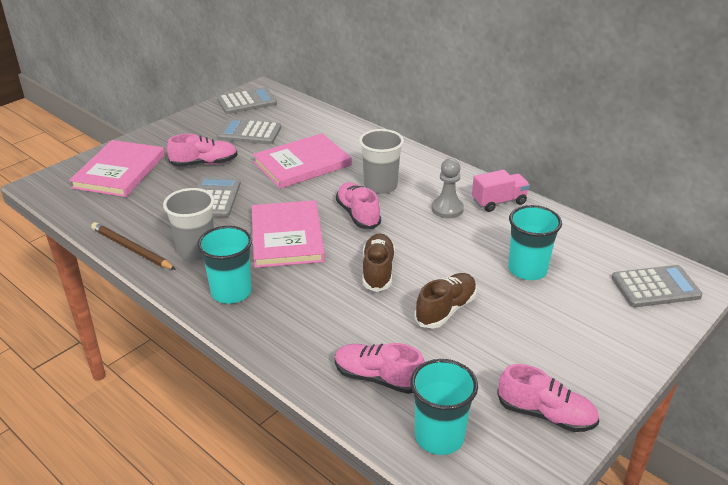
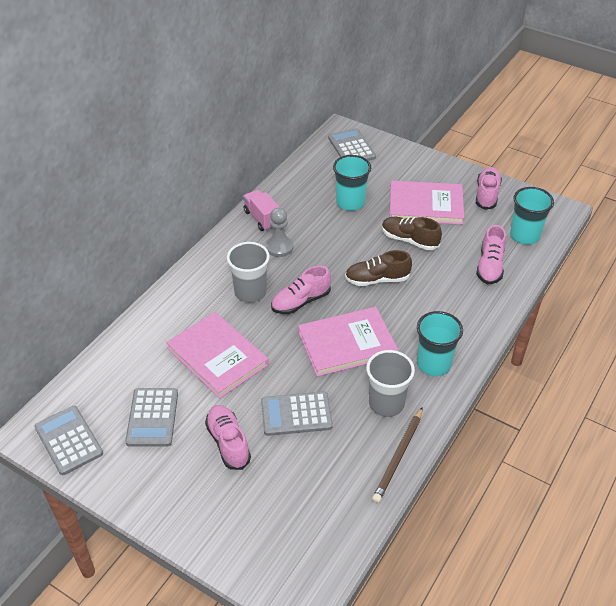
camera: 100 degrees left, 10 degrees up
pink book [69,140,165,197] -> pink book moved to [390,181,464,225]

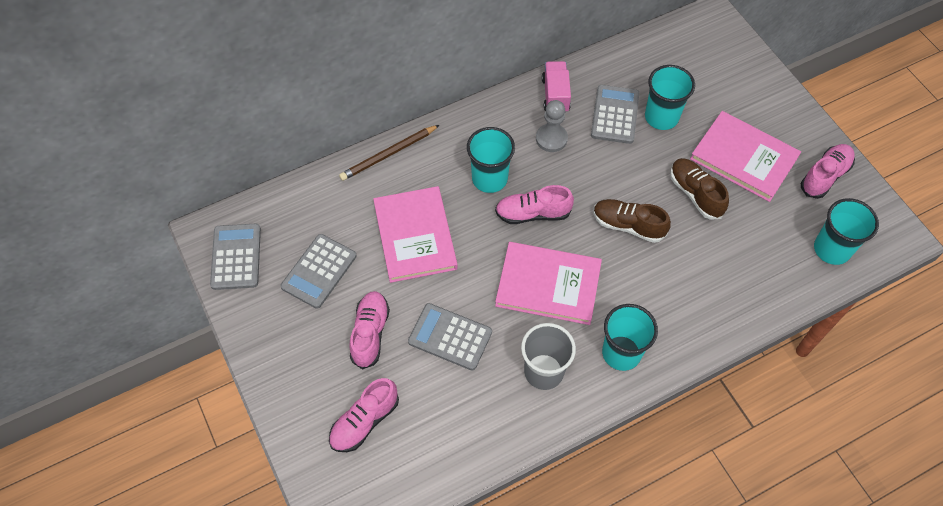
camera: 30 degrees right, 15 degrees up
grey cup [227,242,270,303] -> turquoise cup [467,127,515,193]
grey calculator [328,128,376,161] -> grey calculator moved to [591,85,639,144]
brown pencil [372,407,423,503] -> brown pencil moved to [339,125,439,181]
pink shoe [476,225,506,284] -> pink shoe moved to [329,378,399,452]

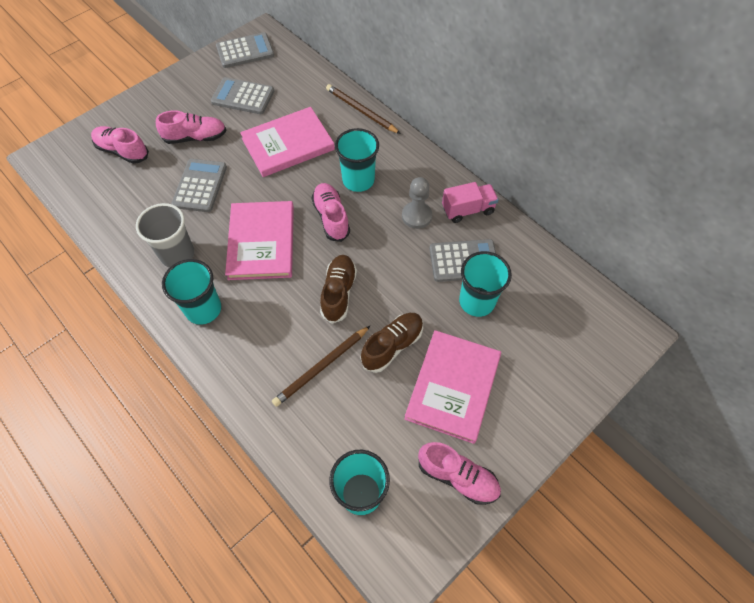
camera: 75 degrees right, 0 degrees up
none -> brown pencil [272,326,370,407]

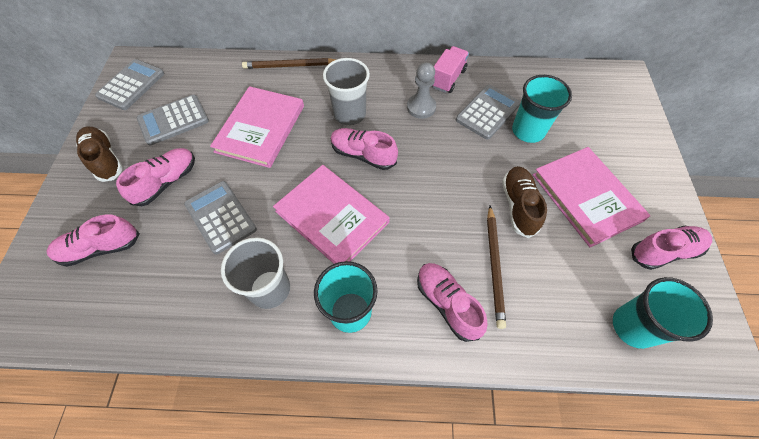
camera: 45 degrees left, 0 degrees up
brown shoe [320,255,357,324] -> brown shoe moved to [76,126,123,182]
turquoise cup [335,128,379,192] -> grey cup [323,58,370,125]
none -> pink shoe [417,263,488,342]

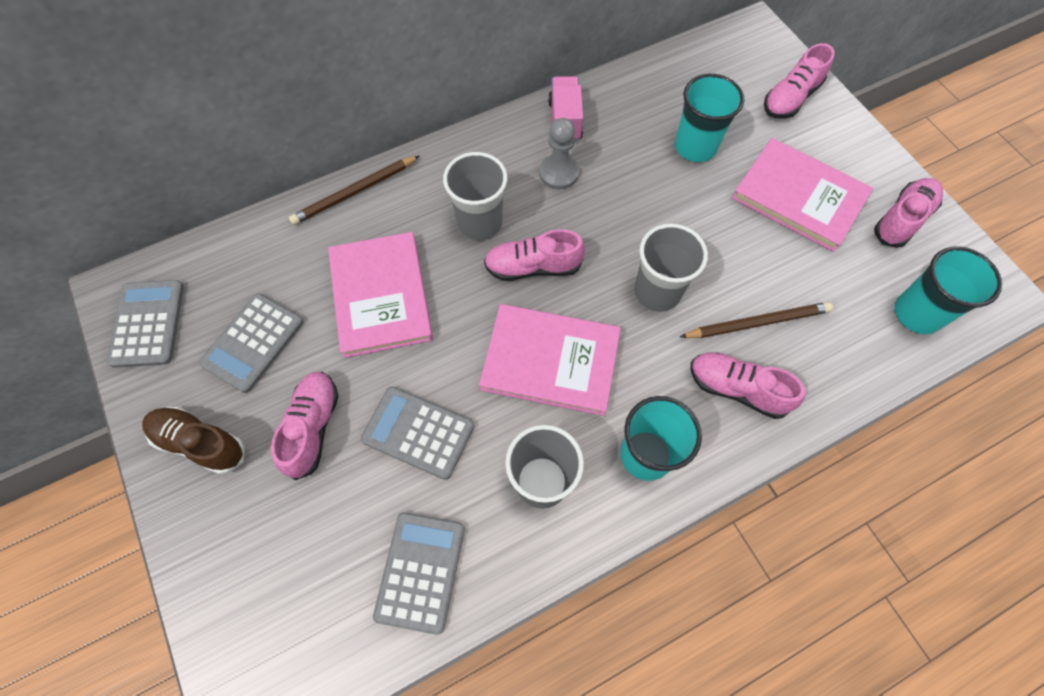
camera: 30 degrees left, 5 degrees up
pink shoe [46,214,140,267] -> pink shoe moved to [764,43,835,119]
grey calculator [456,85,520,140] -> grey calculator moved to [373,512,465,635]
brown pencil [487,206,506,329] -> brown pencil turned 75 degrees counterclockwise [680,302,833,338]
brown shoe [502,166,547,238] -> none
none -> grey cup [634,223,708,312]

